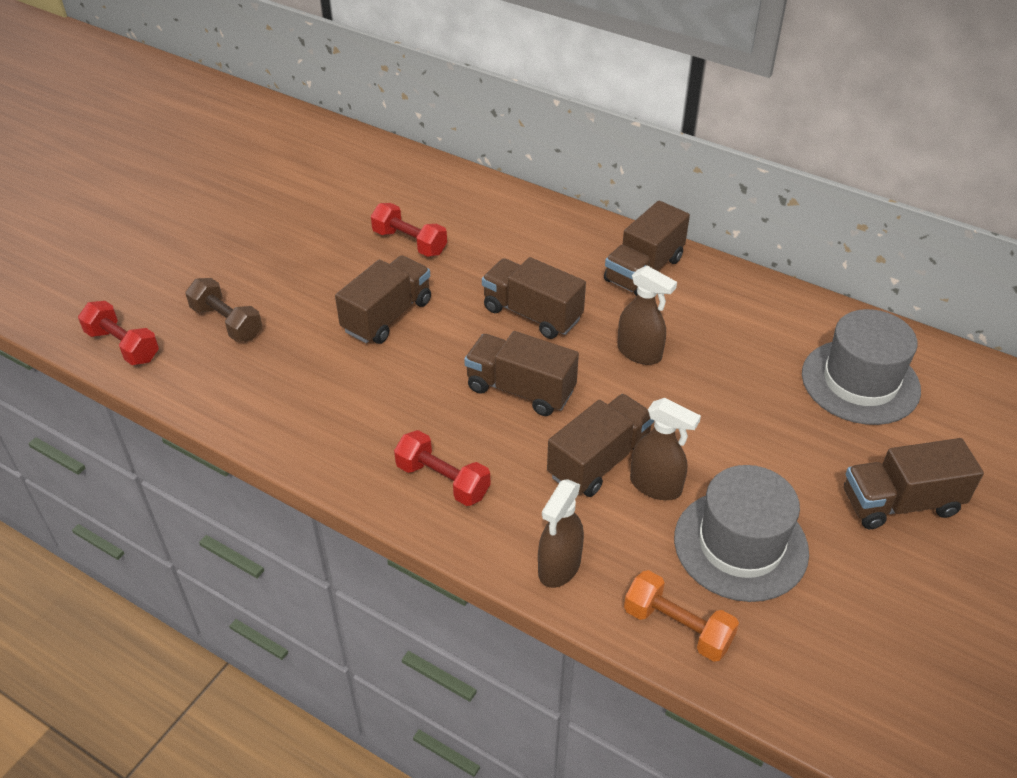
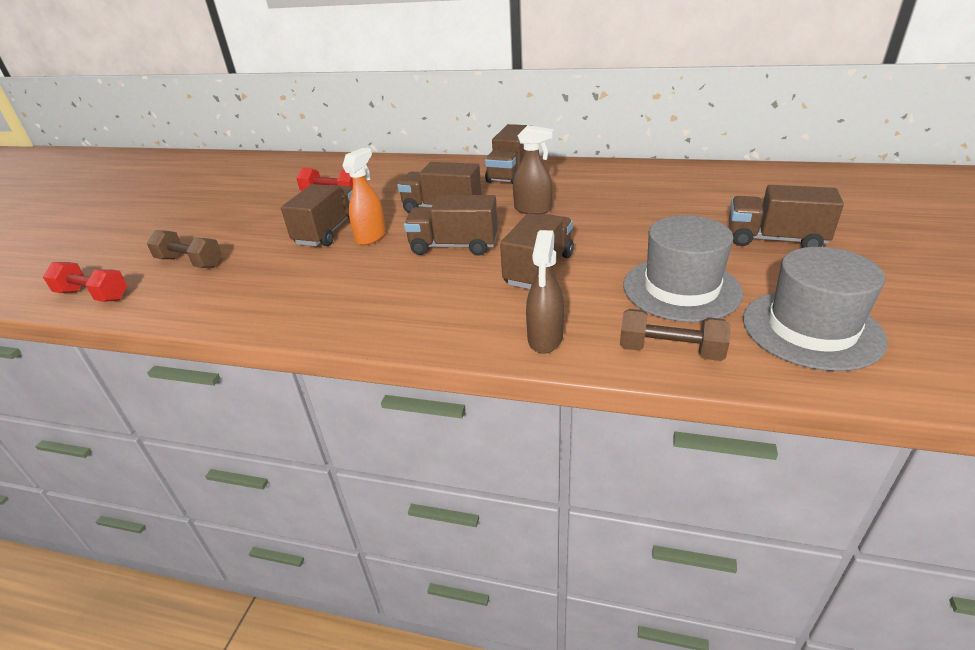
camera: 15 degrees left, 10 degrees down
red dumbbell [394,430,490,506] -> none
orange dumbbell [624,570,739,661] -> brown dumbbell [620,309,731,361]
brown spray bottle [630,398,701,500] -> none
grey hat [802,309,921,425] -> grey hat moved to [743,247,888,371]
brown truck [844,438,984,529] -> brown truck turned 45 degrees clockwise [729,185,844,248]
none -> orange spray bottle [343,148,386,245]

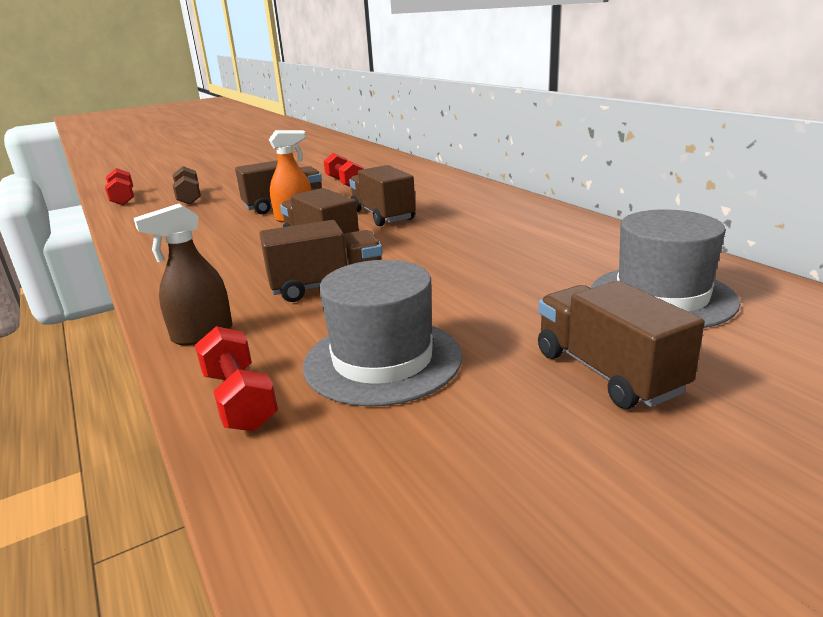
camera: 45 degrees right, 10 degrees down
brown truck [485,124,532,184] -> none
brown spray bottle [513,125,554,215] -> none
brown dumbbell [620,309,731,361] -> red dumbbell [195,326,278,431]
grey hat [743,247,888,371] -> grey hat moved to [591,209,740,328]

